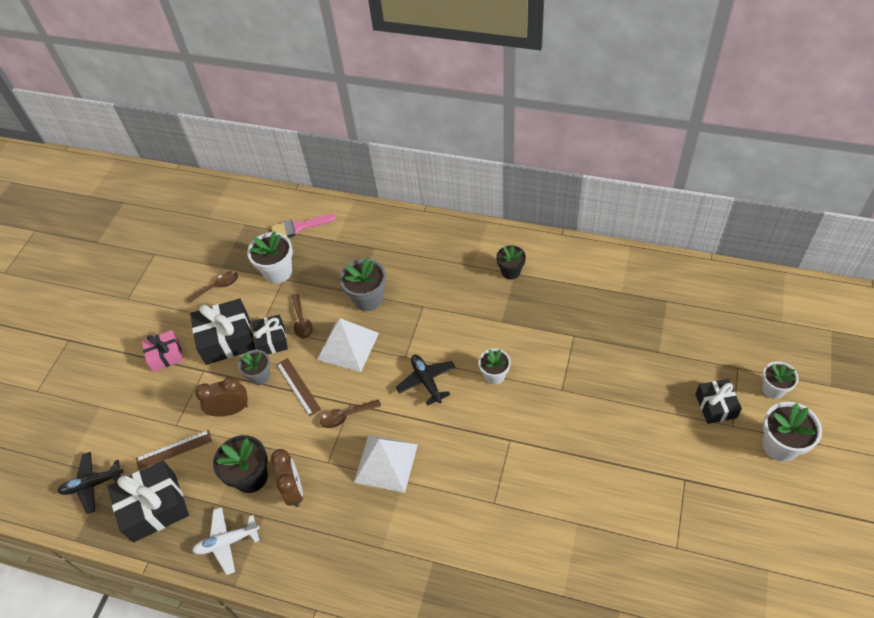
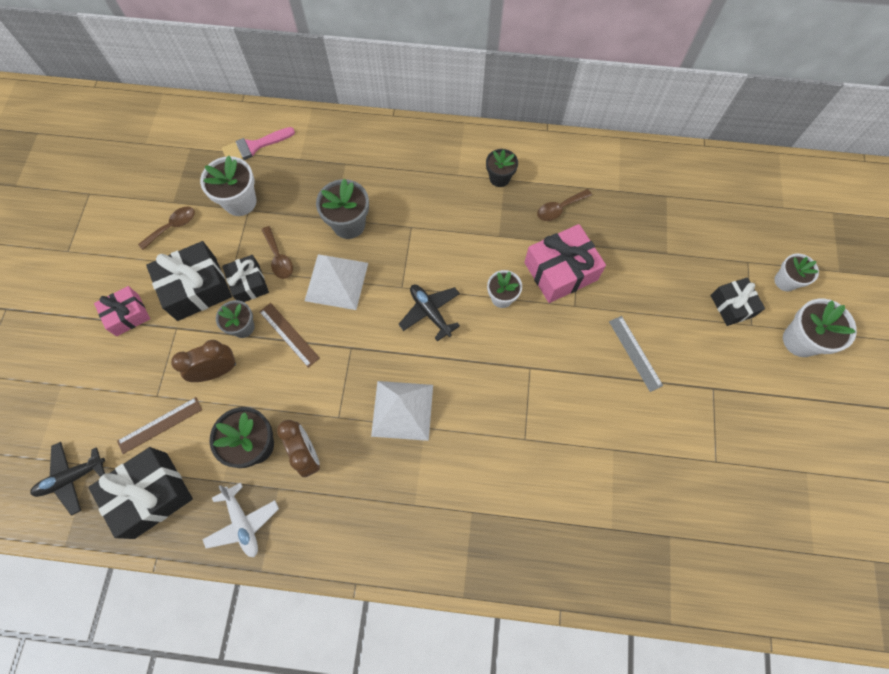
camera: 15 degrees left, 15 degrees up
white plane [192,507,260,575] -> white plane turned 90 degrees counterclockwise [202,482,279,557]
brown spoon [320,399,381,428] -> brown spoon moved to [537,189,592,221]
none -> pink gift [524,224,606,303]
none -> grey ruler [609,316,663,392]

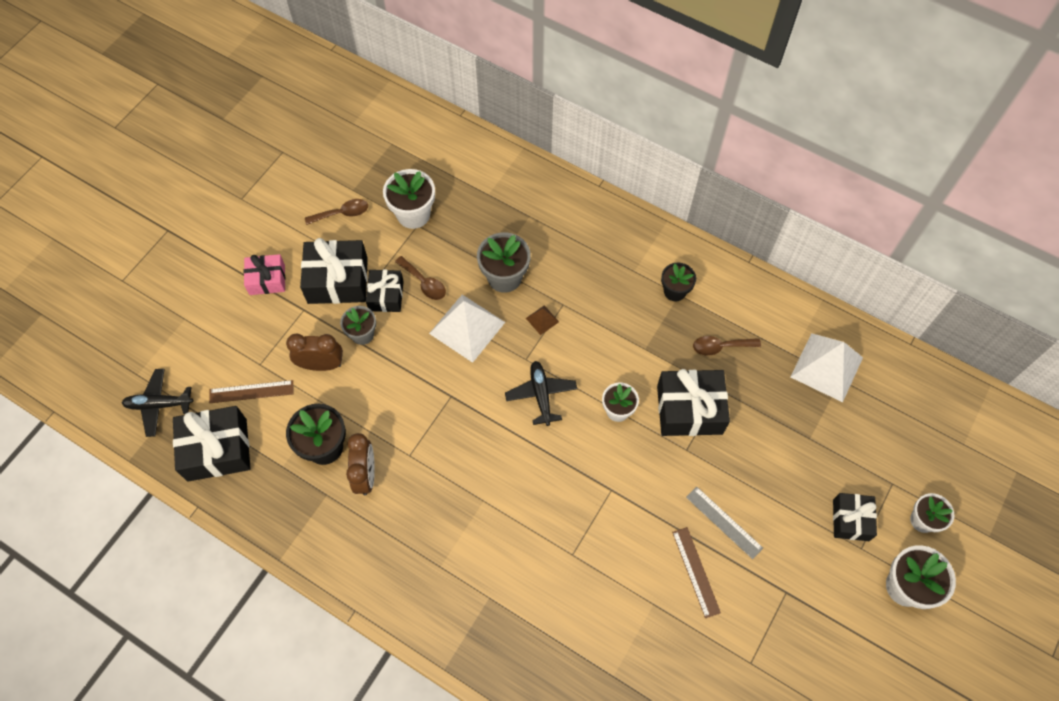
camera: 25 degrees right, 5 degrees down
white plane [202,482,279,557] -> none
pink brush [222,127,295,160] -> none
brown ruler [259,303,320,368] -> brown ruler moved to [672,527,721,618]
brown spoon [262,226,293,279] -> brown spoon turned 45 degrees counterclockwise [395,256,446,300]
white pyramid [371,381,433,441] -> white pyramid moved to [790,333,863,402]
pink gift [524,224,606,303] -> black gift [657,369,730,436]
grey ruler [609,316,663,392] -> grey ruler turned 45 degrees counterclockwise [686,486,763,559]
none -> brown pyramid [526,305,559,335]

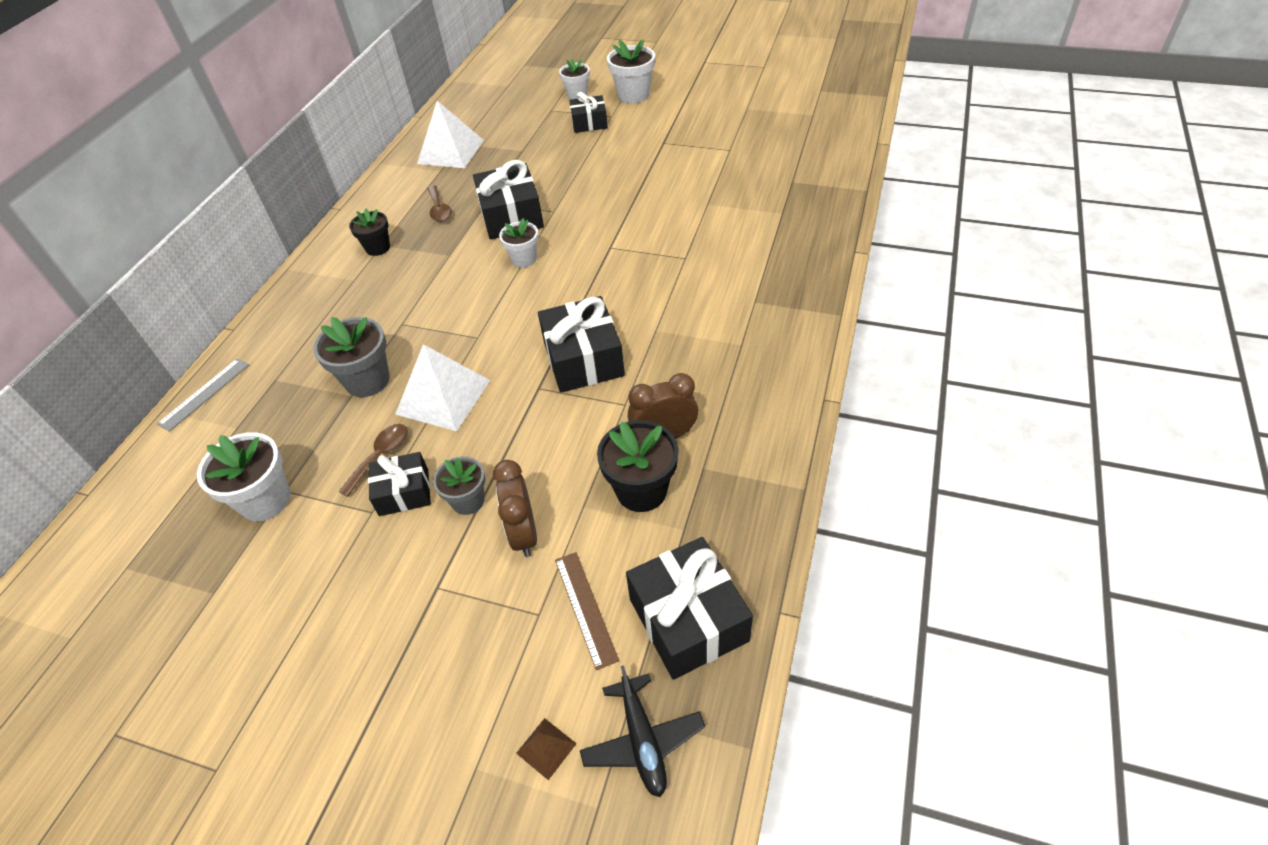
camera: 100 degrees left, 15 degrees down
pink gift [244,254,286,295] -> none
black gift [300,238,368,304] -> black gift moved to [538,296,625,393]
brown spoon [305,199,368,225] -> none
black plane [505,361,577,426] -> none
brown pyramid [526,305,559,335] -> brown pyramid moved to [516,718,577,780]
brown ruler [672,527,721,618] -> none
grey ruler [686,486,763,559] -> grey ruler moved to [157,359,249,432]

